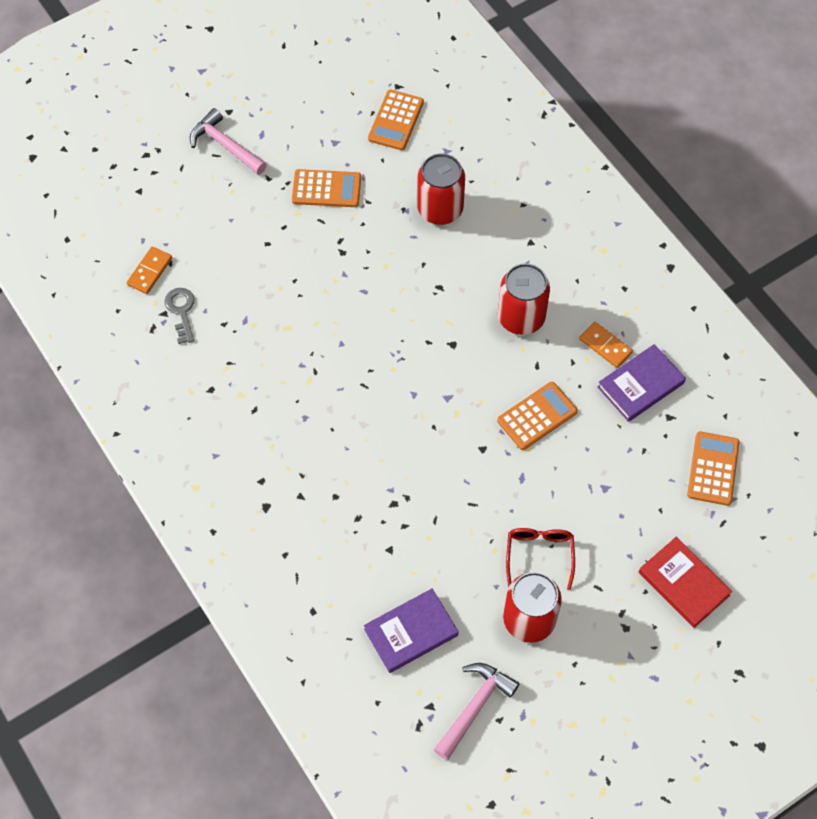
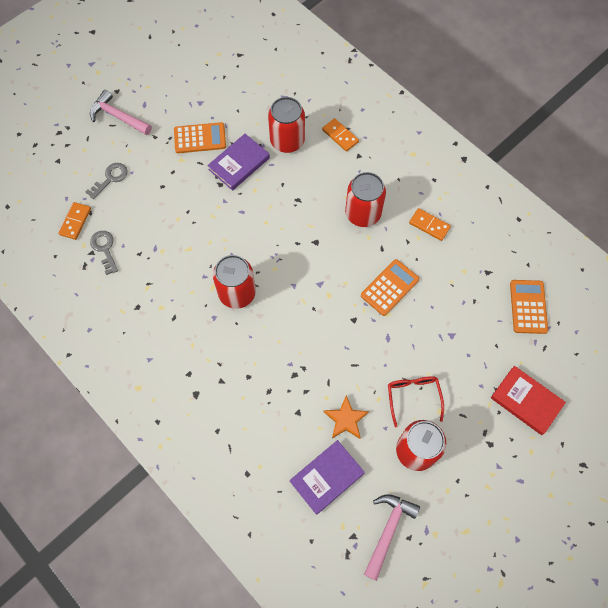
camera: 10 degrees left, 5 degrees up
orange calculator [368,90,424,150] -> none
purple book [597,344,686,422] -> purple book moved to [207,134,270,191]
none -> grey key [85,163,128,199]
none -> red can [213,255,256,309]
none -> orange domino [322,118,359,152]
none -> orange star [323,395,369,439]

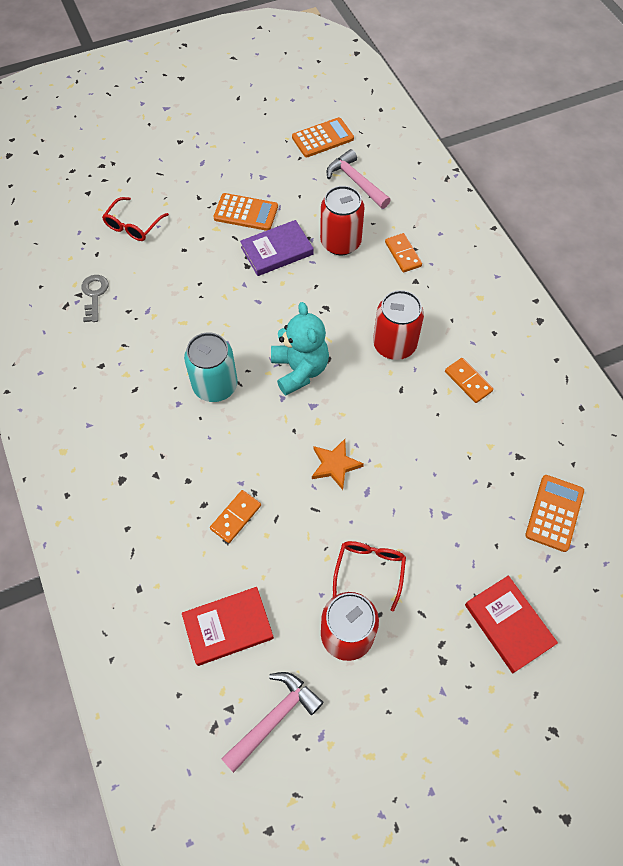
camera: 20 degrees right, 5 degrees down
orange domino [58,202,91,240] -> orange domino moved to [210,490,261,543]
grey key [85,163,128,199] -> red glasses [102,197,169,241]
pink hammer [90,90,152,135] -> pink hammer moved to [327,149,391,209]
red can [213,255,256,309] -> turquoise can [184,332,238,402]
purple book [290,440,365,515] -> red book [182,587,274,666]
orange star [323,395,369,439] -> orange star moved to [312,439,364,490]
orange calculator [361,259,419,316] -> orange calculator moved to [292,117,354,157]
none -> turquoise teddy bear [271,302,329,396]

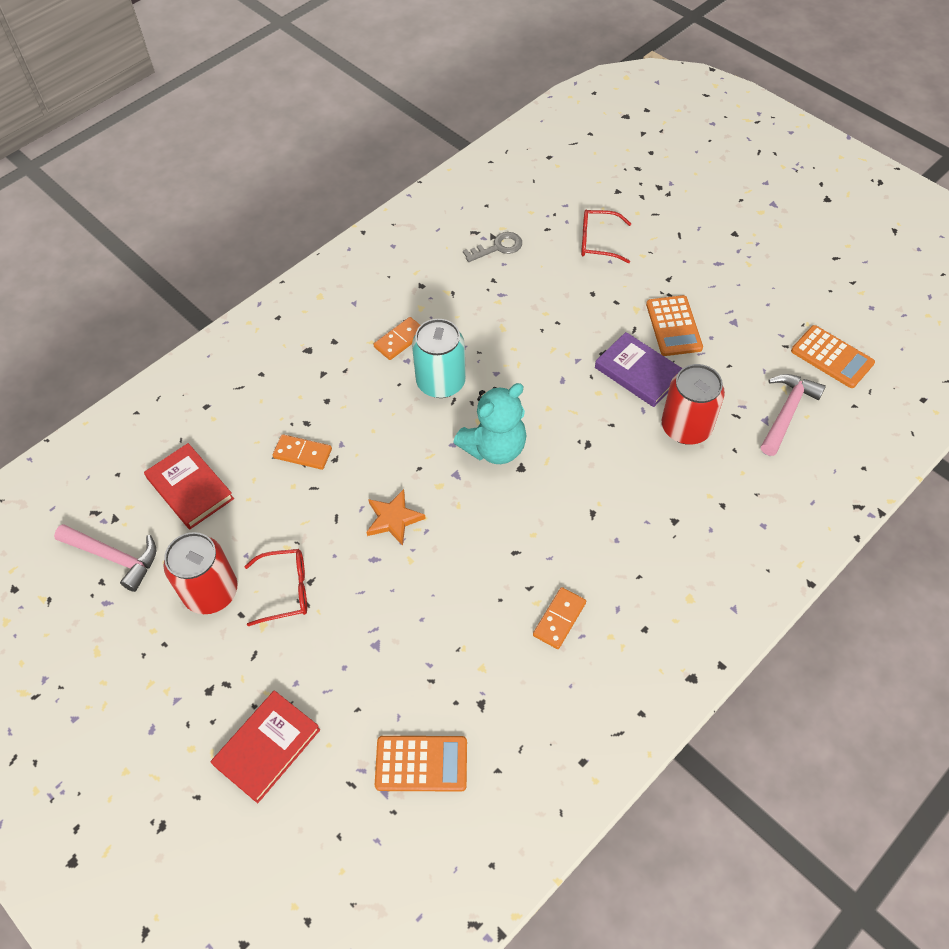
camera: 70 degrees right, 5 degrees down
red can [373,290,424,360] -> none
orange domino [385,233,422,273] -> orange domino moved to [374,317,420,360]

